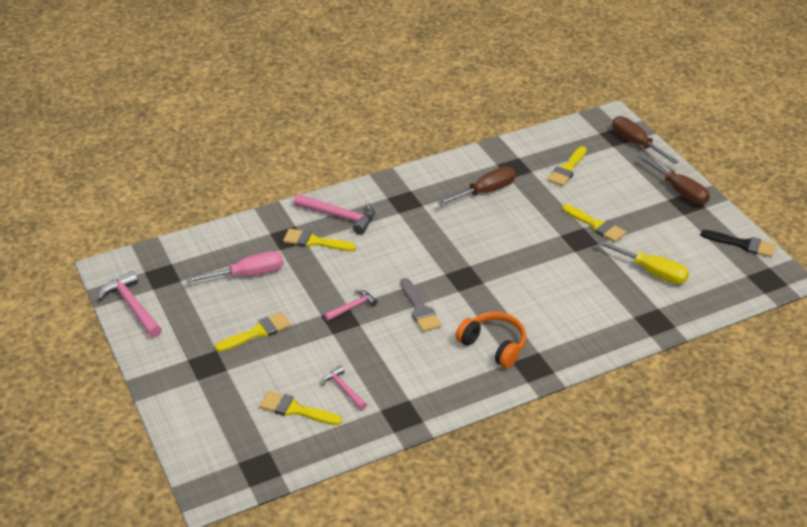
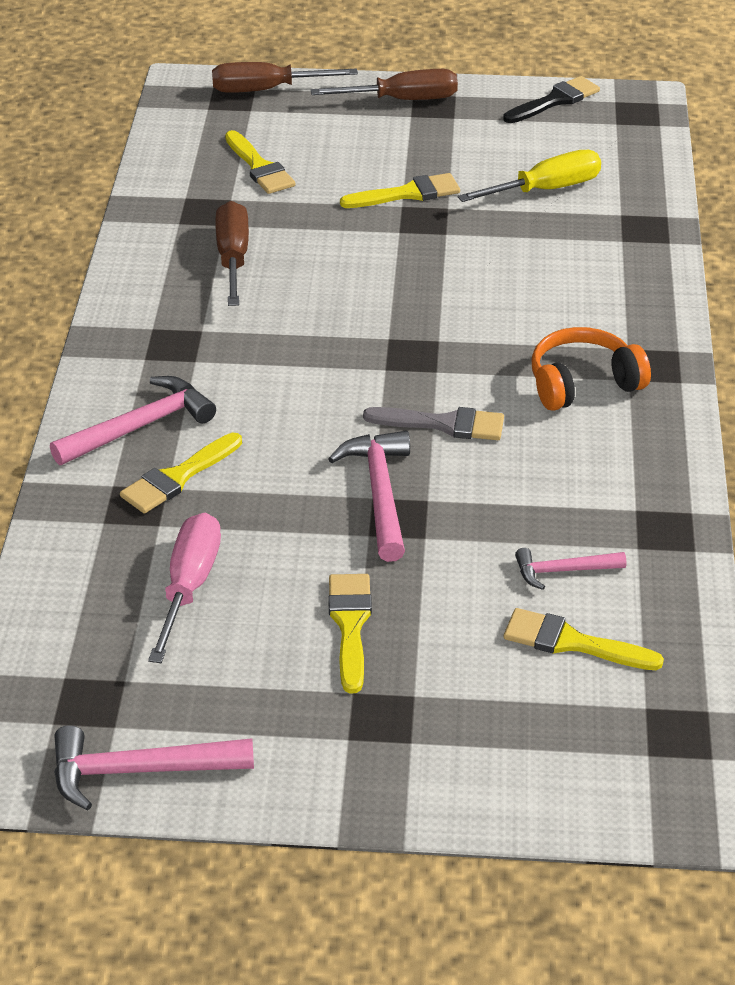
camera: 60 degrees left, 0 degrees up
yellow brush [259,391,342,425] -> yellow brush turned 60 degrees clockwise [504,608,664,670]
pink hammer [324,290,378,321] -> pink hammer [328,431,410,562], size x1.66

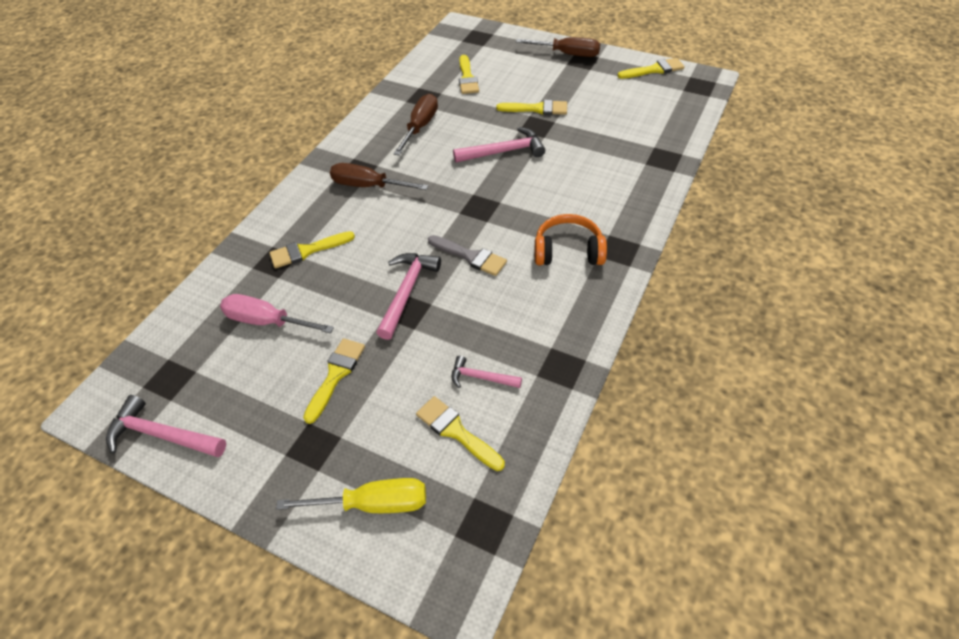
camera: 25 degrees right, 10 degrees up
pink hammer [50,376,216,465] -> pink hammer moved to [453,127,545,163]
pink screwdriver [148,513,221,663] -> pink screwdriver turned 105 degrees counterclockwise [220,294,334,333]
brown screwdriver [212,62,358,93] -> brown screwdriver moved to [330,163,428,190]
yellow screwdriver [457,150,601,202] -> yellow screwdriver moved to [276,478,426,513]
black brush [503,76,600,123] -> yellow brush [618,58,685,79]

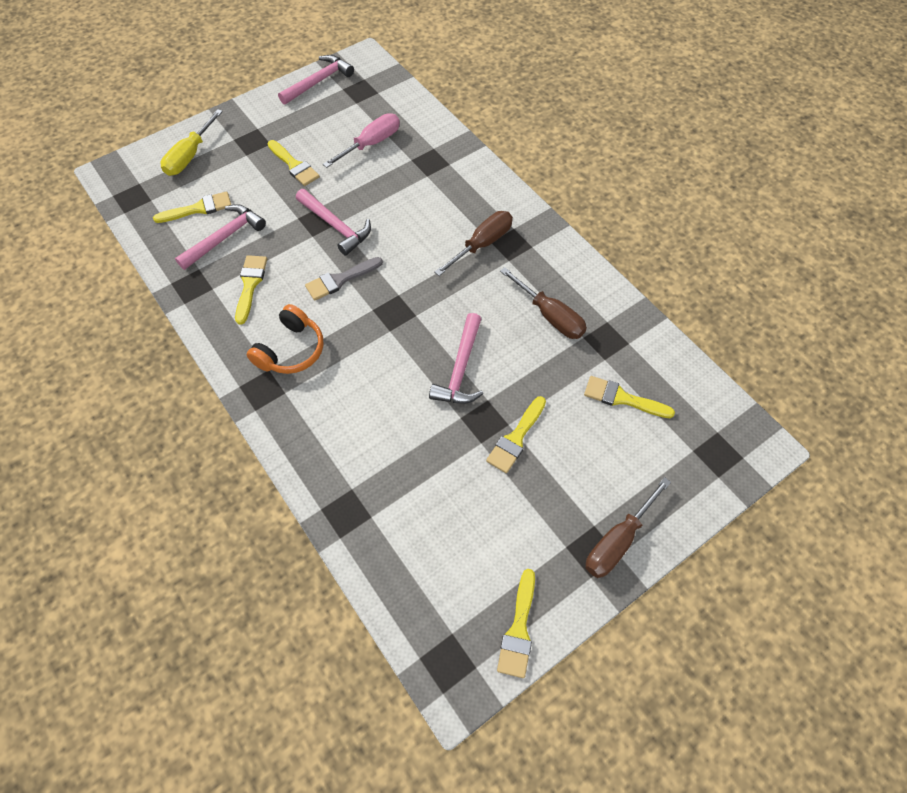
camera: 115 degrees right, 10 degrees up
yellow brush [270,231,355,268] -> yellow brush moved to [235,255,267,325]
pink hammer [452,355,522,388] -> pink hammer [175,204,266,270], size x1.66

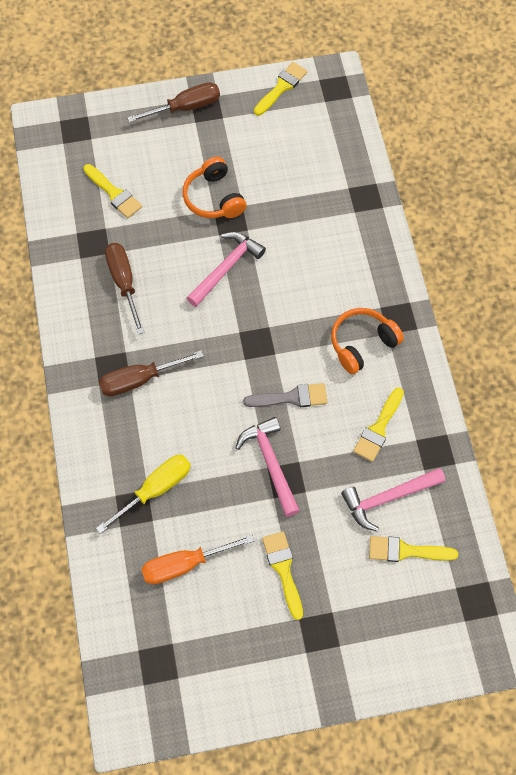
camera: 155 degrees left, 5 degrees up
yellow screwdriver [161,109,223,176] -> yellow screwdriver moved to [96,455,191,534]
pink hammer [278,55,354,105] -> none
pink screwdriver [323,113,400,168] -> orange screwdriver [141,534,254,584]
yellow brush [486,396,546,473] -> orange headphones [183,157,247,218]

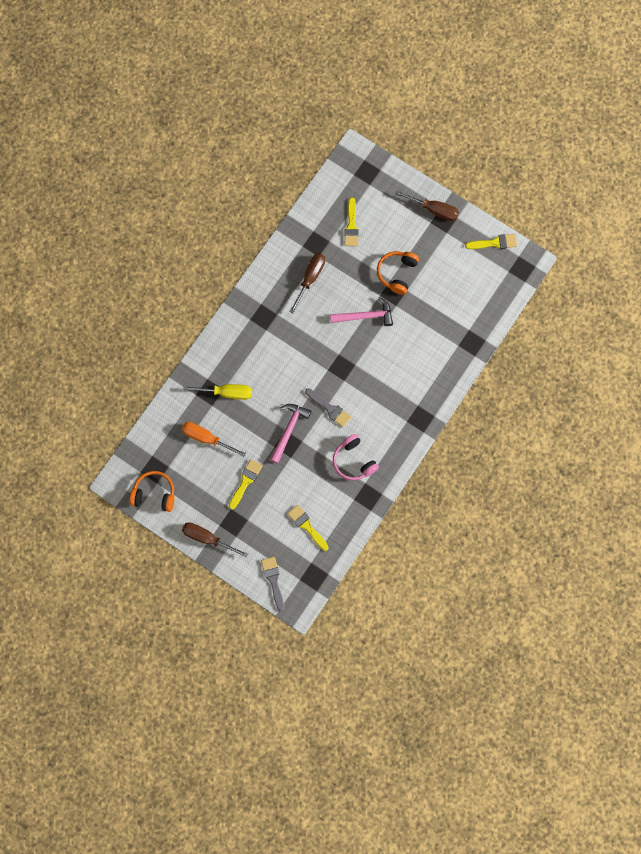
camera: 45 degrees right, 10 degrees up
brown screwdriver [99,350,204,396] -> brown screwdriver moved to [182,522,248,558]
orange headphones [331,308,404,374] -> orange headphones moved to [129,471,175,512]
pink hammer [341,468,445,531] -> none
yellow brush [353,387,404,462] -> pink headphones [333,434,379,481]
none -> grey brush [261,557,284,612]

